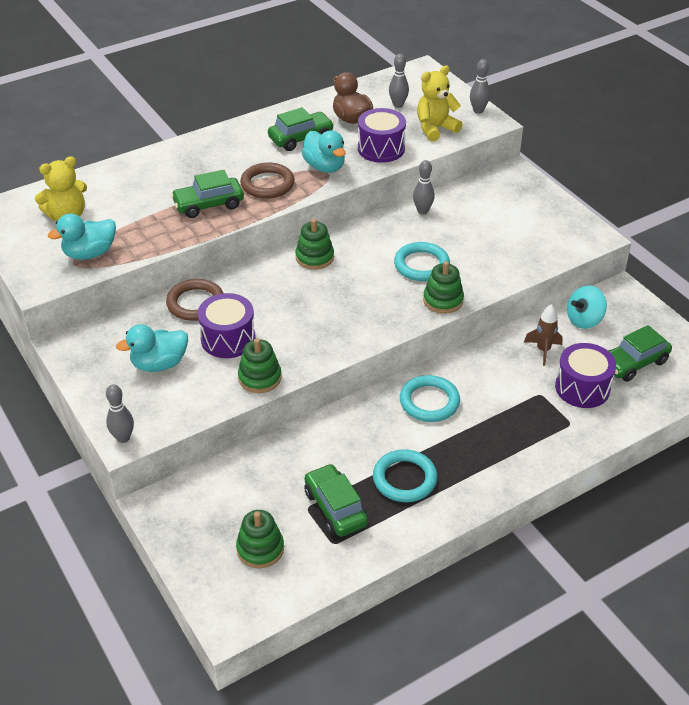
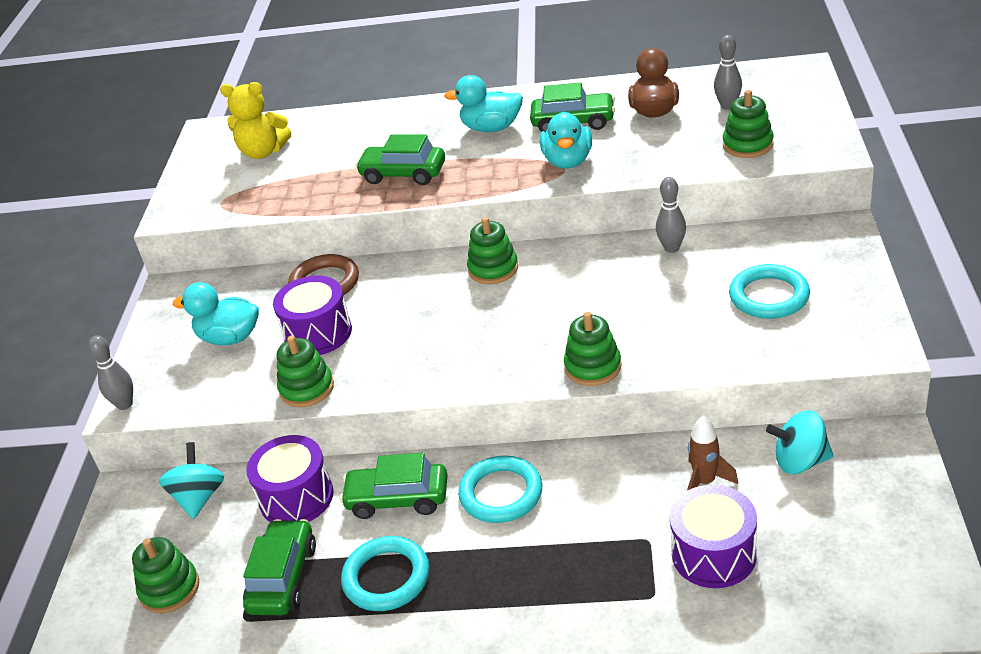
camera: 40 degrees right, 5 degrees down
turquoise duck [48,213,116,260] -> turquoise duck moved to [444,75,523,132]
brown ring [240,162,295,199] -> none
purple drum [358,108,406,163] -> purple drum moved to [246,435,334,522]
turquoise ring [394,242,450,281] -> turquoise ring moved to [729,264,810,319]
yellow teddy bear [417,65,463,141] -> green stacking toy [723,90,774,158]
grey bowling pin [470,59,490,114] -> none
green car [608,325,672,382] -> green car moved to [340,453,448,519]
none -> turquoise spinning top [159,442,224,519]

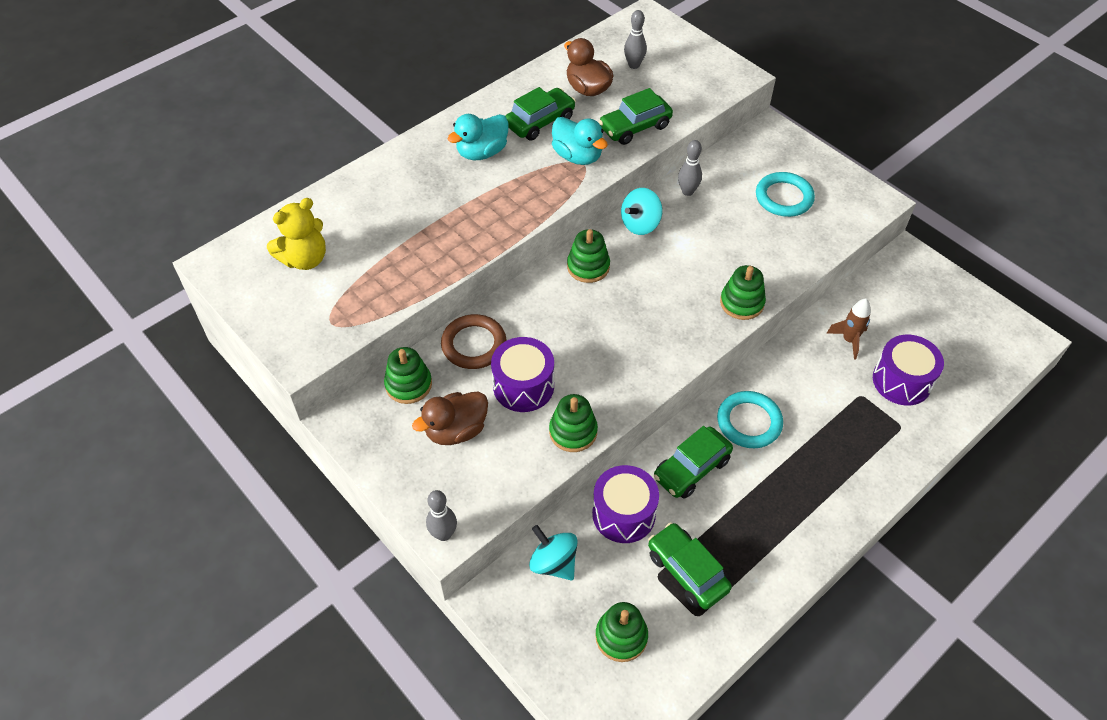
camera: 50 degrees left, 15 degrees up
turquoise duck [173,282,259,345] -> brown duck [412,392,488,445]
turquoise ring [341,536,429,611] -> none
green car [355,134,445,185] -> green car moved to [598,88,673,145]
green stacking toy [723,90,774,158] -> green stacking toy moved to [384,347,432,404]
turquoise spinning top [766,410,834,474] -> turquoise spinning top moved to [621,188,662,235]

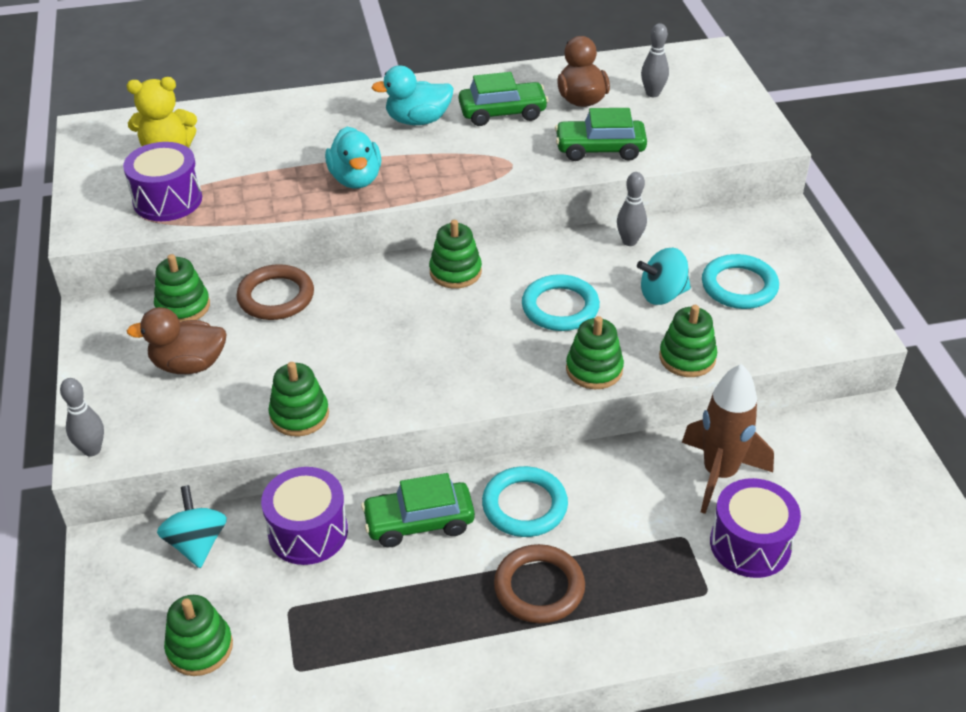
camera: 30 degrees right, 10 degrees down
purple drum [491,337,554,412] -> purple drum moved to [123,142,202,221]
turquoise duck [552,117,608,165] -> turquoise duck moved to [325,127,382,188]
turquoise spinning top [621,188,662,235] -> turquoise spinning top moved to [637,248,691,305]
green car [648,522,732,610] -> none
brown rocket [826,298,871,359] -> brown rocket [682,364,774,514], size x1.72
none -> brown ring [494,544,585,623]
none -> turquoise ring [522,274,600,331]
none -> green stacking toy [659,305,717,377]

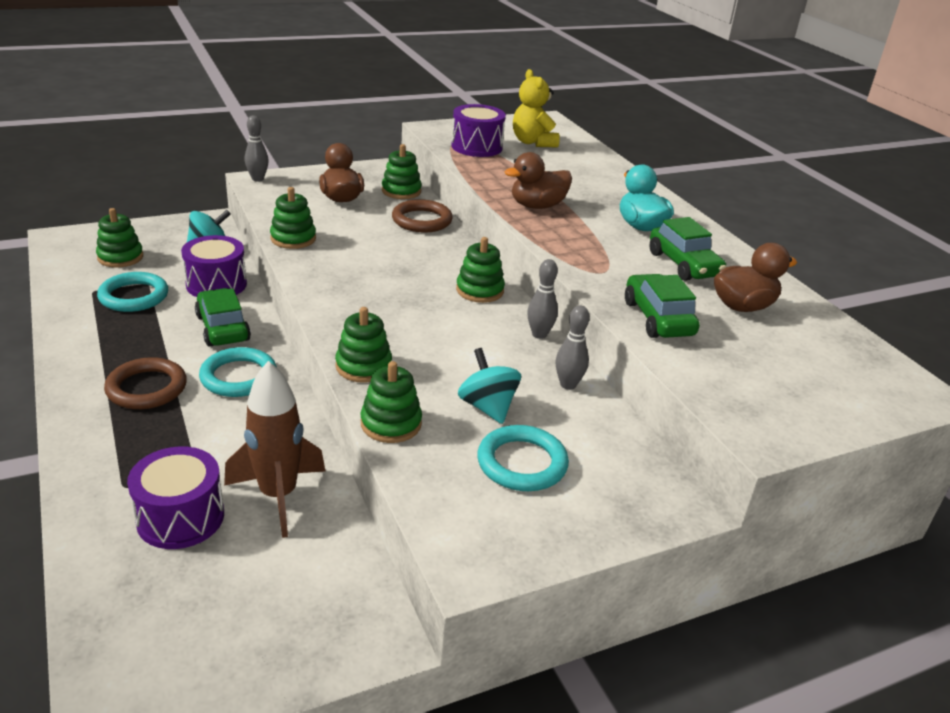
camera: 75 degrees right, 10 degrees down
turquoise duck [325,127,382,188] -> brown duck [505,152,572,209]
turquoise ring [522,274,600,331] -> turquoise ring moved to [97,272,168,312]
grey bowling pin [641,23,669,97] -> grey bowling pin moved to [527,259,558,339]

